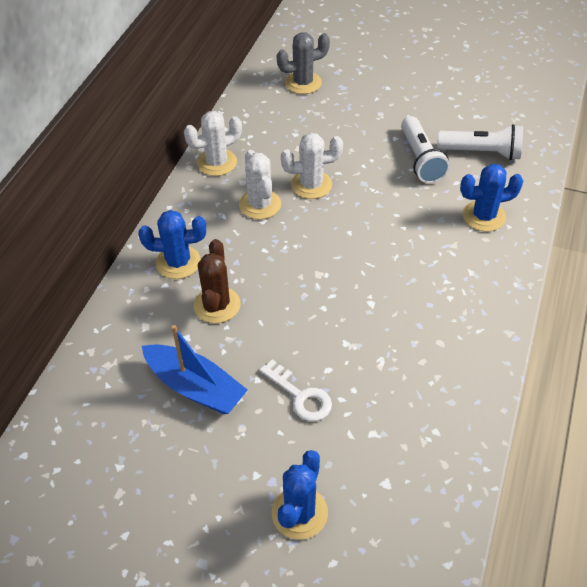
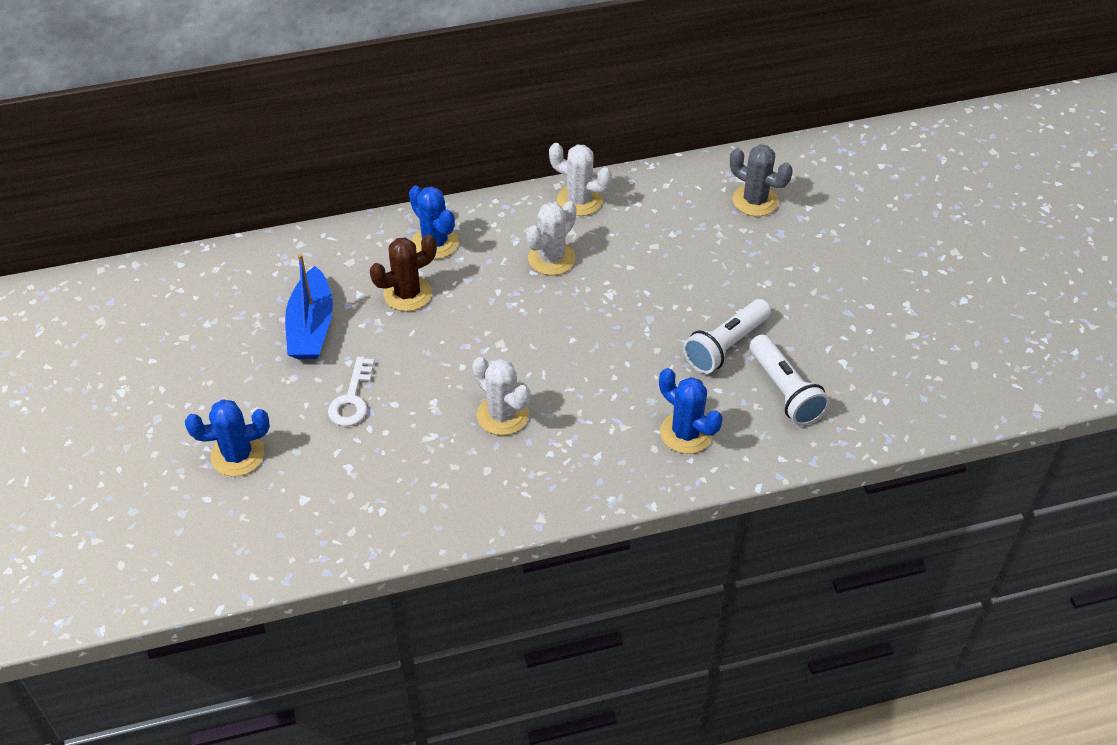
camera: 55 degrees right, 0 degrees up
white cactus [281,133,343,199] -> white cactus moved to [472,357,531,435]

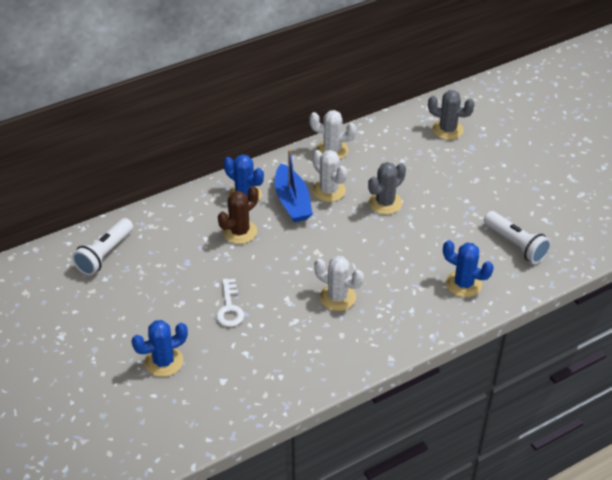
camera: 15 degrees left, 5 degrees down
blue boat [285,254,333,359] -> blue boat moved to [275,149,313,222]
white cactus [526,201,576,275] -> white cactus turned 60 degrees counterclockwise [313,150,347,202]
white flashlight [683,299,771,374] -> white flashlight moved to [72,218,133,276]
none -> grey cactus [368,162,406,214]

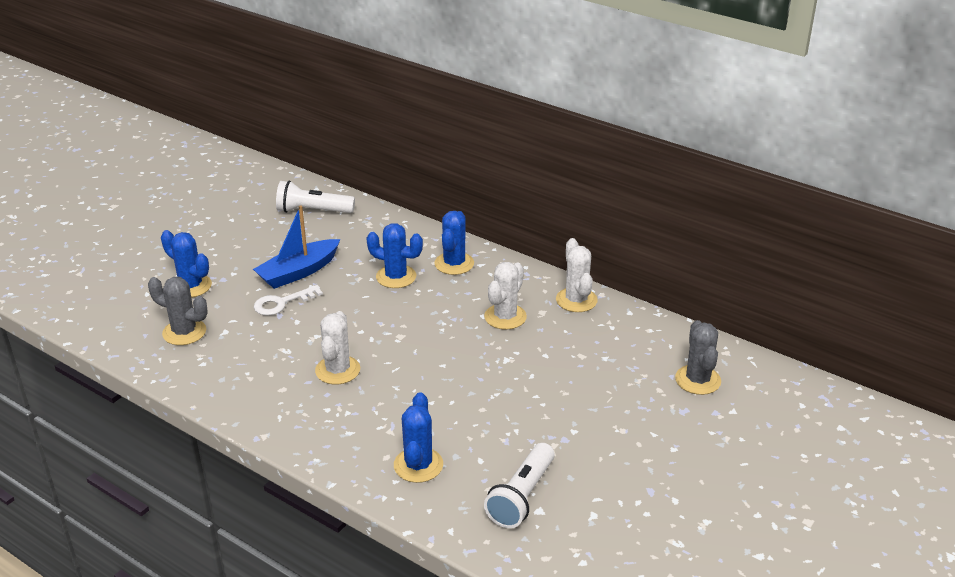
camera: 65 degrees right, 10 degrees down
brown cactus [218,186,259,244] -> blue cactus [366,223,423,288]
blue boat [275,149,313,222] -> blue boat moved to [253,206,340,289]
grey cactus [368,162,406,214] -> grey cactus moved to [148,277,208,345]

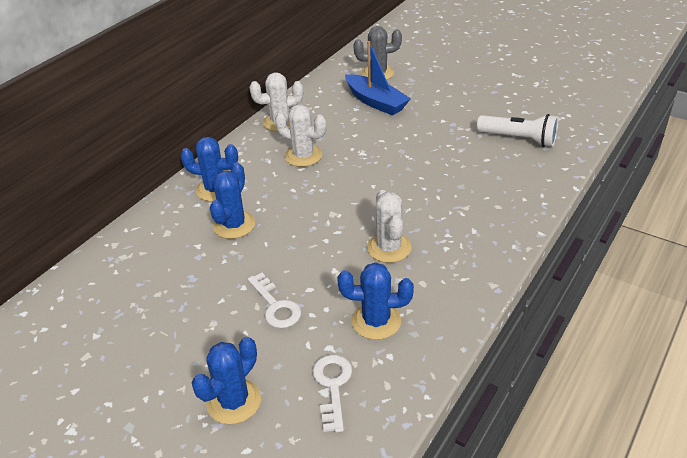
camera: 90 degrees left, 5 degrees up
grey cactus [148,277,208,345] -> white key [312,355,352,432]
blue boat [253,206,340,289] -> blue boat moved to [345,41,411,116]
white flashlight [276,181,355,213] -> none
white cactus [315,311,360,385] -> white cactus turned 75 degrees clockwise [367,190,412,263]
blue cactus [394,392,443,483] -> blue cactus moved to [338,262,414,340]

